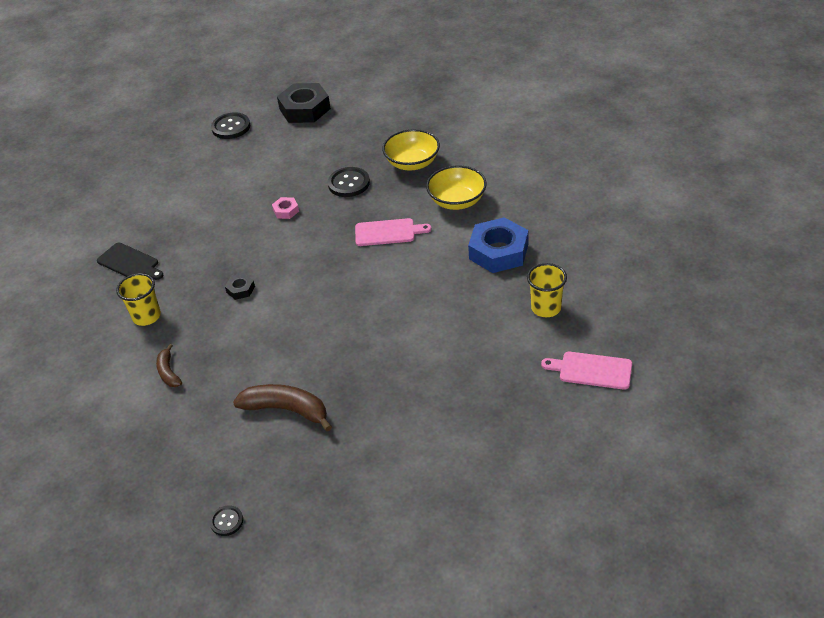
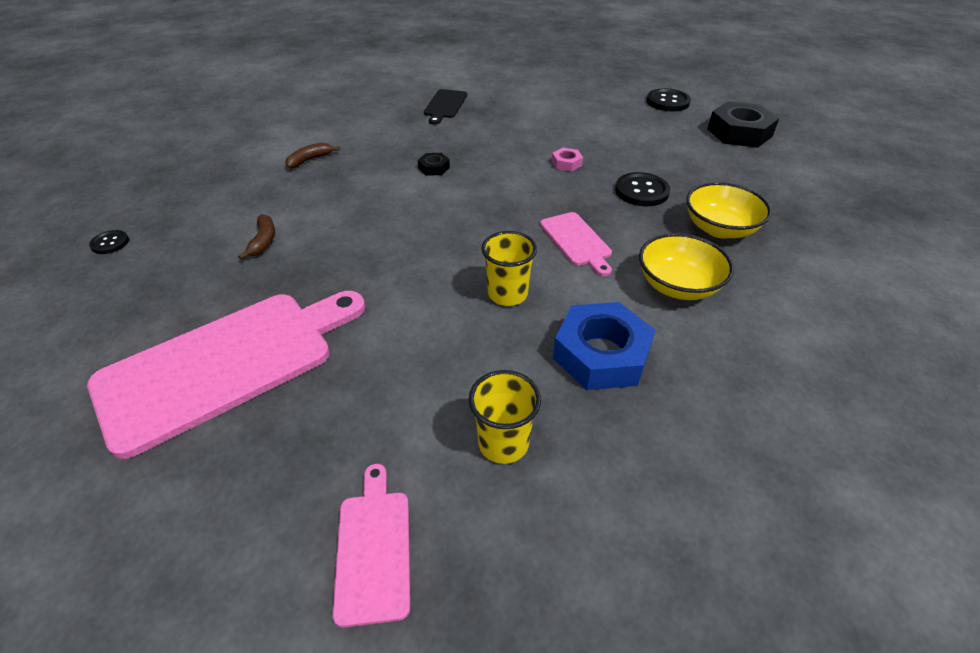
camera: 65 degrees right, 0 degrees up
yellow cup [116,273,161,326] -> yellow cup moved to [481,231,537,306]
brown banana [233,384,332,432] -> brown banana [238,214,275,260], size x0.57
none -> pink cutting board [87,291,365,459]

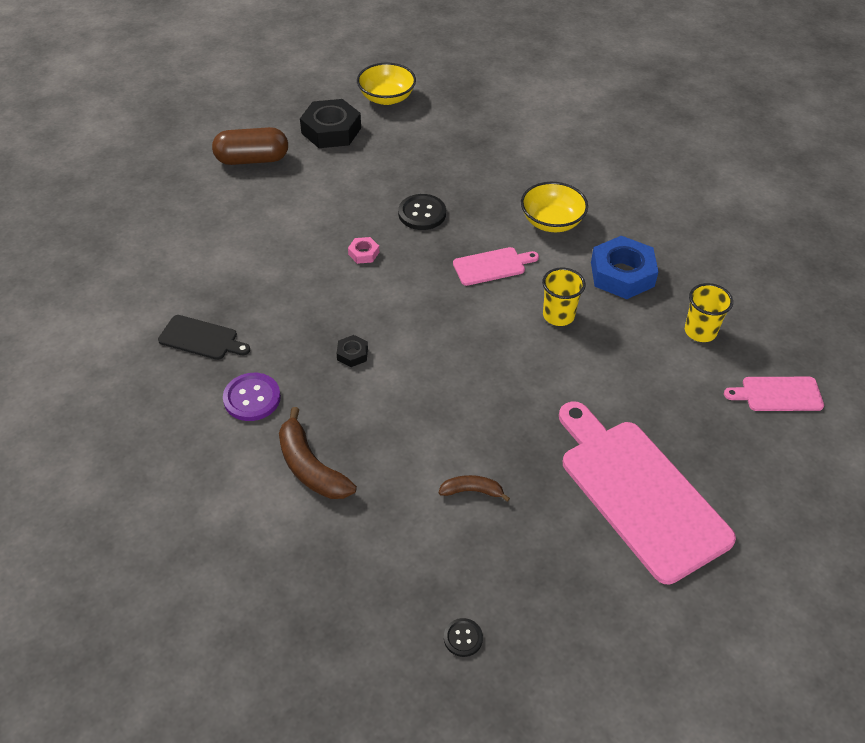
camera: 85 degrees left, 5 degrees up
brown banana [285,143,340,169] -> brown banana [279,407,357,499], size x1.76
black button [647,88,691,112] -> brown capsule [212,127,288,165]
yellow bowl [686,182,772,239] -> yellow bowl moved to [357,63,416,105]
none -> purple button [223,373,281,421]

